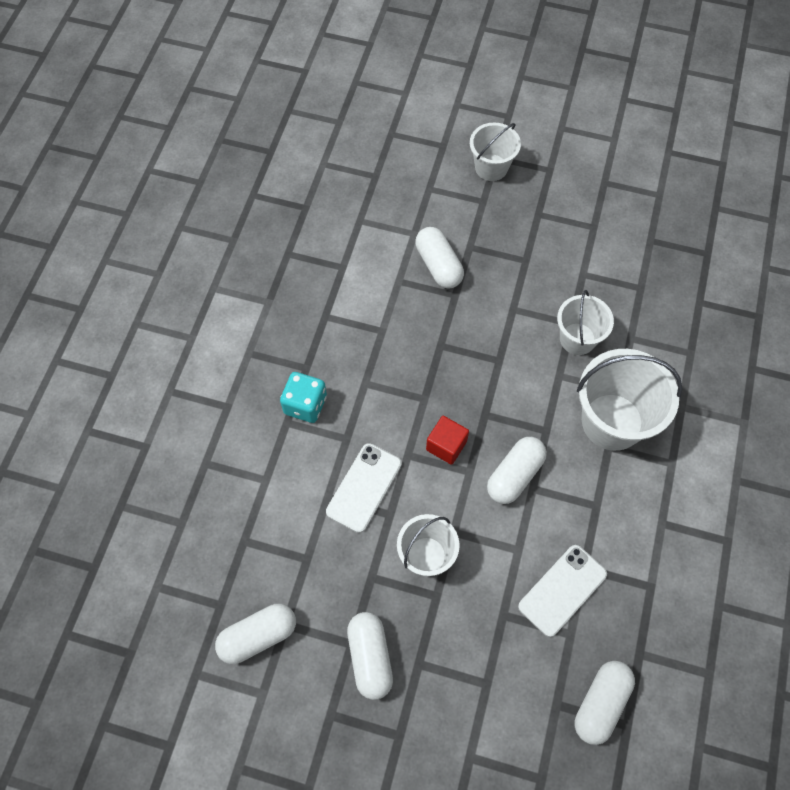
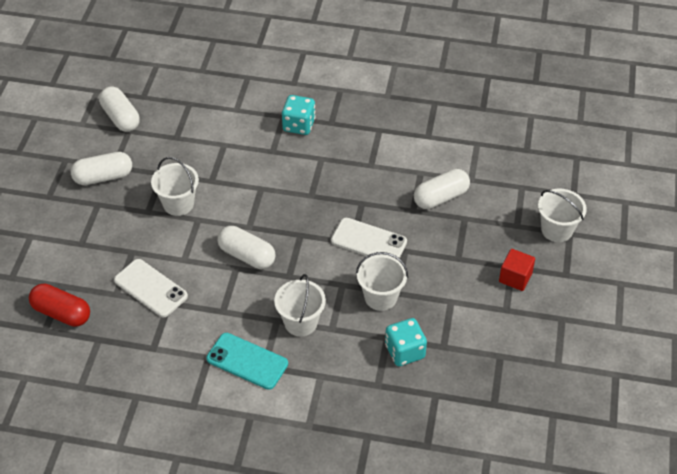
camera: 85 degrees right, 15 degrees down
white phone [326,443,402,533] -> white phone moved to [331,218,407,258]
red cube [426,416,469,465] -> red cube moved to [499,249,535,291]
white capsule [575,661,635,745] -> red capsule [29,284,90,327]
white bucket [577,349,682,451] -> white bucket [274,274,326,336], size x0.61
none -> turquoise phone [207,333,288,390]
none -> turquoise dice [385,318,427,366]

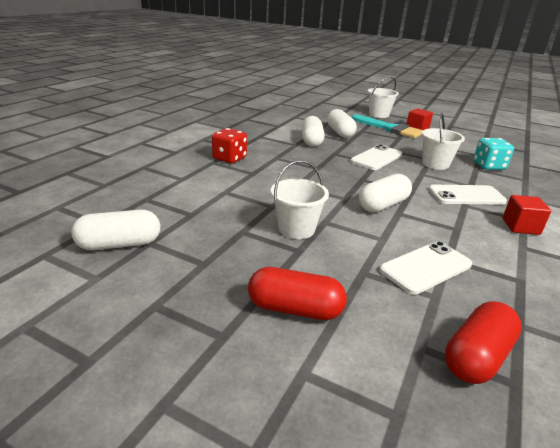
camera: 75 degrees left, 20 degrees down
white capsule [71,152,132,185] -> white capsule moved to [302,116,325,147]
turquoise phone [207,333,288,390] -> red cube [503,195,551,235]
white bucket [274,274,326,336] -> white phone [429,185,507,205]
turquoise dice [282,95,316,135] -> red dice [212,128,247,164]
none -> red capsule [248,267,347,320]
none -> turquoise brush [352,114,423,138]

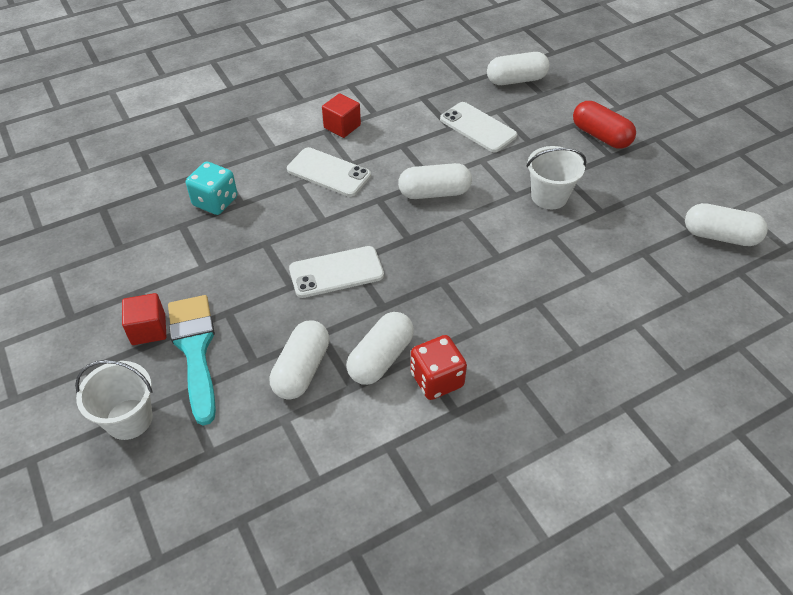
camera: 145 degrees left, 20 degrees up
red dice [212,128,247,164] -> red dice moved to [410,335,467,400]
white phone [379,241,472,295] -> white phone turned 45 degrees clockwise [440,102,517,152]
white bucket [422,113,465,170] -> none
red capsule [445,301,522,384] -> white capsule [487,52,549,85]

